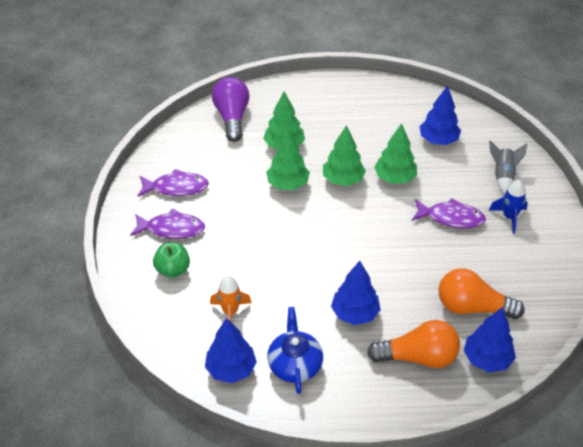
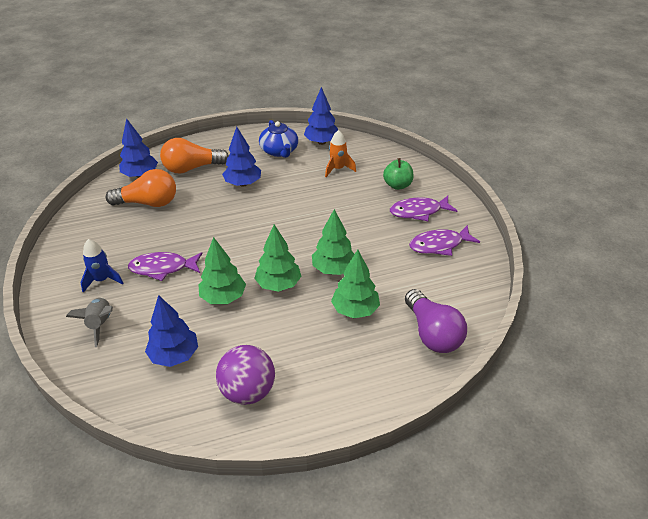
camera: 165 degrees right, 5 degrees down
none -> purple ball [216,345,275,405]

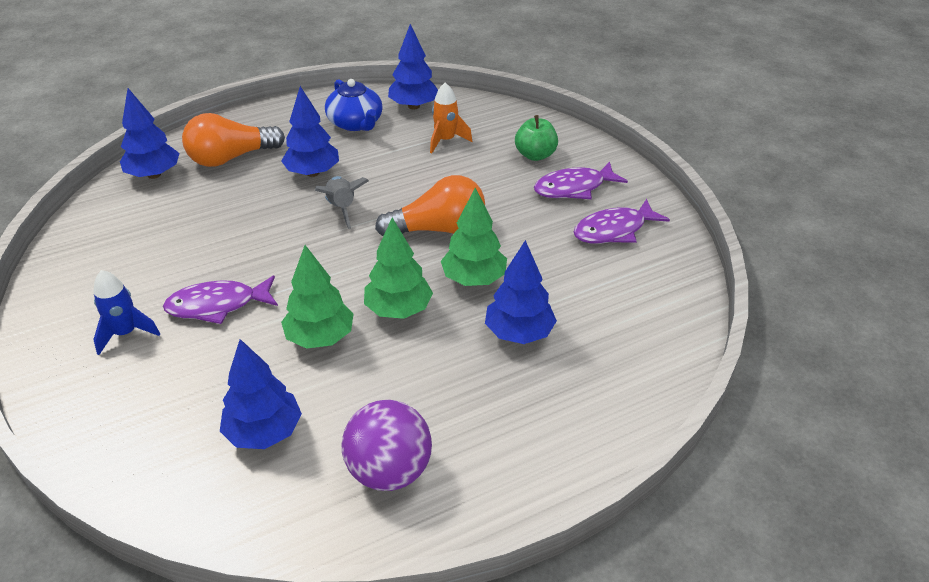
camera: 10 degrees left, 0 degrees up
grey rocket [66,297,113,347] -> grey rocket moved to [315,176,369,229]
orange light bulb [106,169,176,207] -> orange light bulb moved to [375,175,485,236]
green tree [331,250,380,318] -> blue tree [485,240,557,344]
purple light bulb [405,289,467,353] -> none

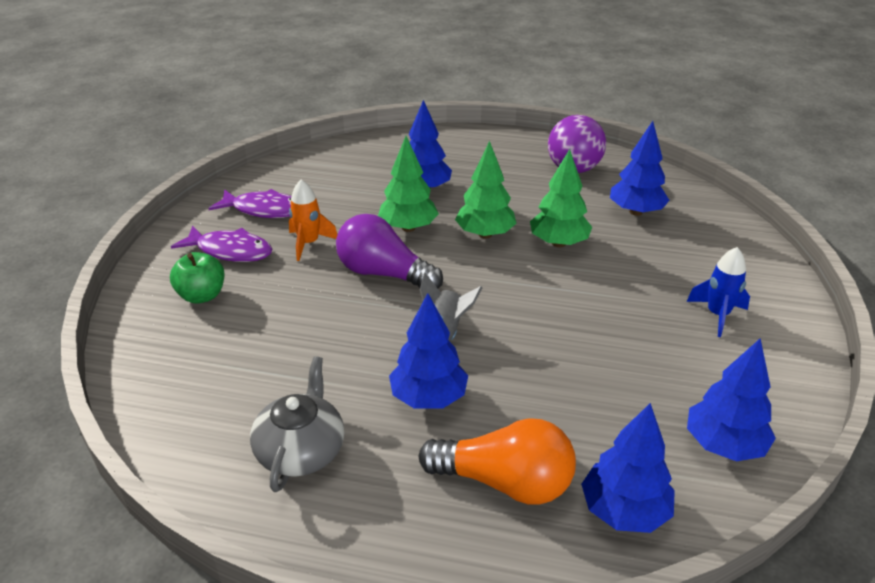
camera: 140 degrees left, 5 degrees down
purple fish [163,275,278,324] -> none
blue teapot [325,79,383,131] -> grey teapot [250,356,344,492]
orange light bulb [375,175,485,236] -> purple light bulb [336,214,443,288]
blue tree [388,24,438,110] -> blue tree moved to [687,338,776,461]
orange rocket [430,83,472,153] -> orange rocket moved to [289,179,337,261]

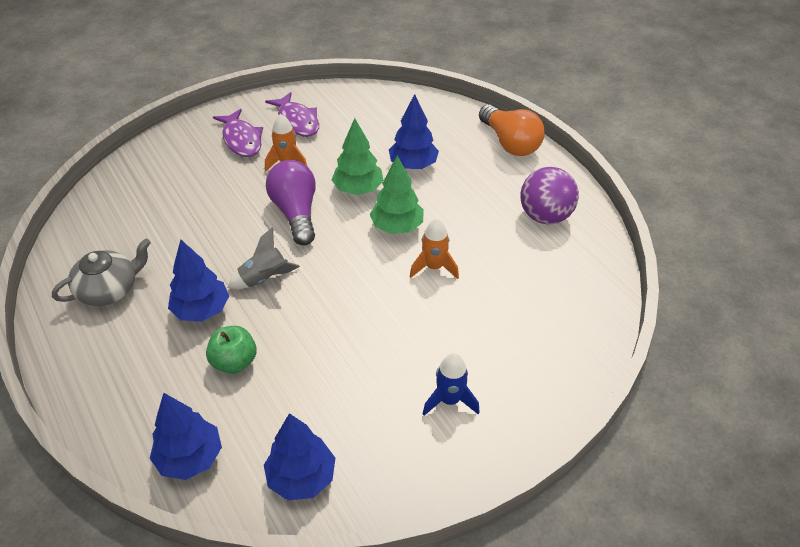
camera: 45 degrees right, 10 degrees up
green apple [170,252,224,304] -> green apple moved to [206,326,257,374]
orange light bulb [418,418,576,505] -> orange light bulb moved to [479,104,545,156]
green tree [530,149,592,247] -> orange rocket [410,219,459,279]
blue tree [610,121,669,216] -> none

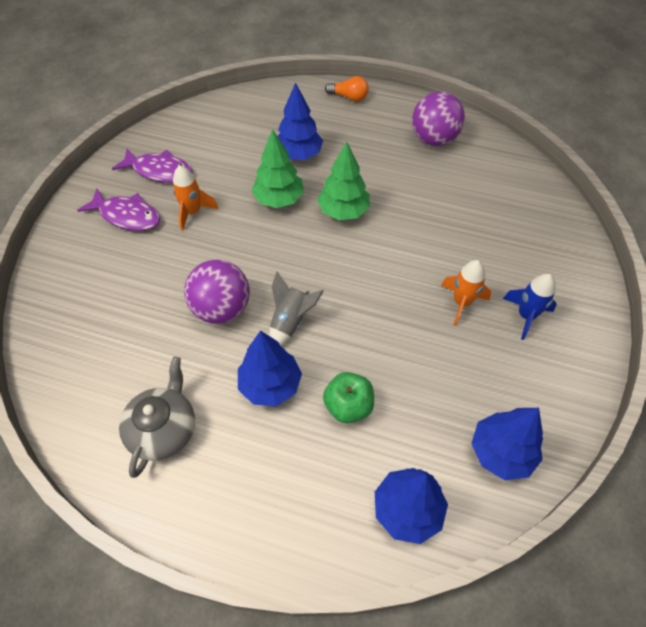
camera: 40 degrees left, 10 degrees up
purple light bulb [266,160,316,245] -> none
orange rocket [410,219,459,279] -> orange rocket moved to [441,260,491,326]
orange light bulb [479,104,545,156] -> orange light bulb [325,76,369,102], size x0.56
none -> purple ball [184,260,250,324]

